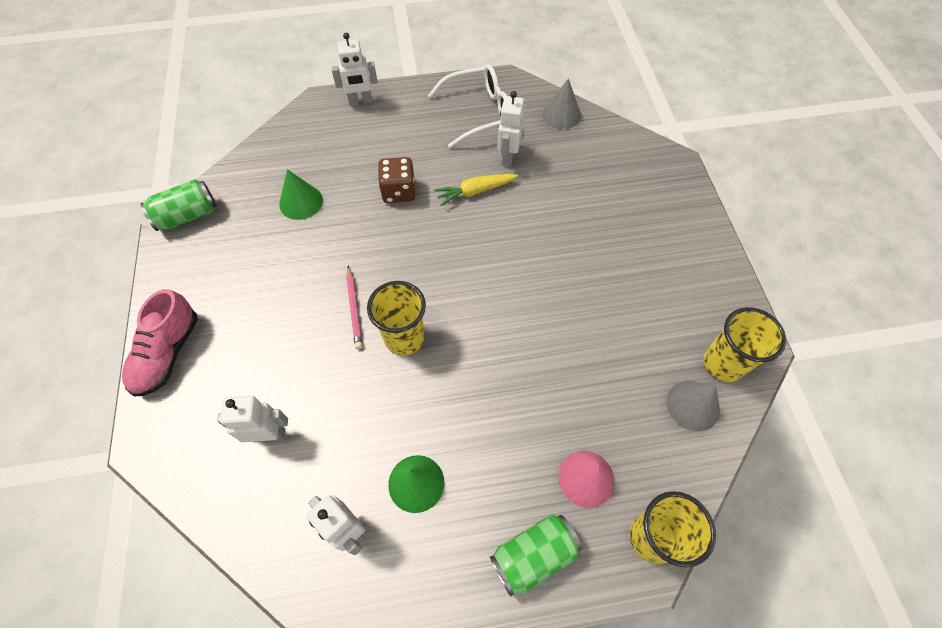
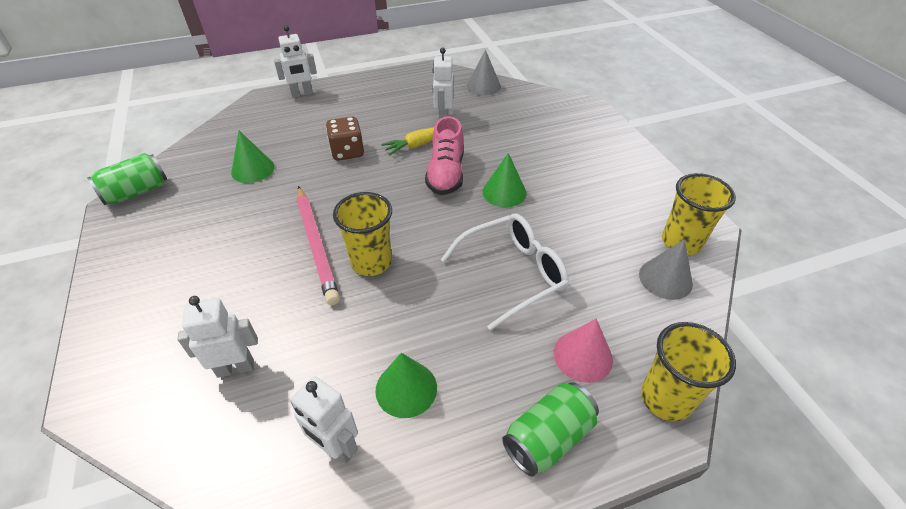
camera: 10 degrees left, 15 degrees down
pink shoe [122,289,198,396] -> pink shoe moved to [425,116,464,195]
pink pencil [346,266,362,349] -> pink pencil [297,186,340,305], size x1.77
white glasses [428,64,507,148] -> white glasses moved to [441,214,569,331]
none -> green cone [483,153,527,207]

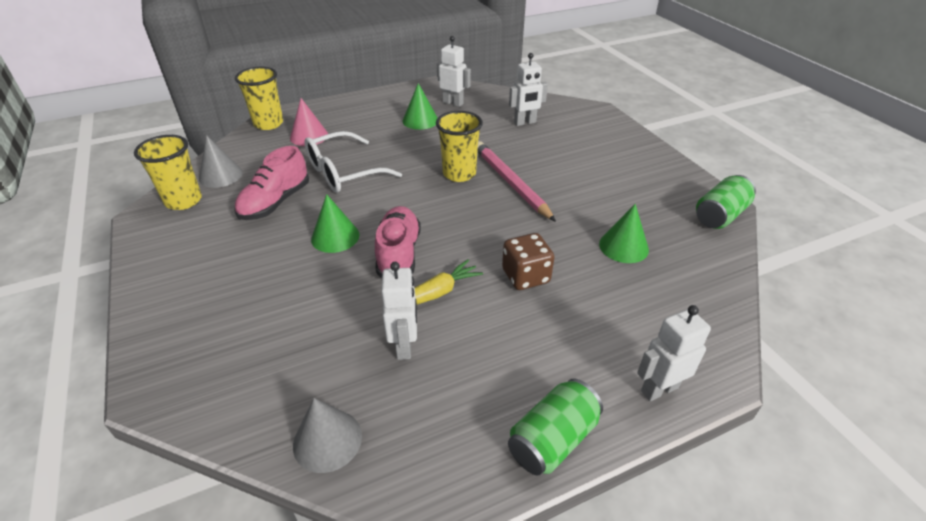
camera: 175 degrees right, 5 degrees down
green can [502,382,599,477] -> green can moved to [508,379,603,476]
none -> pink shoe [234,146,309,220]

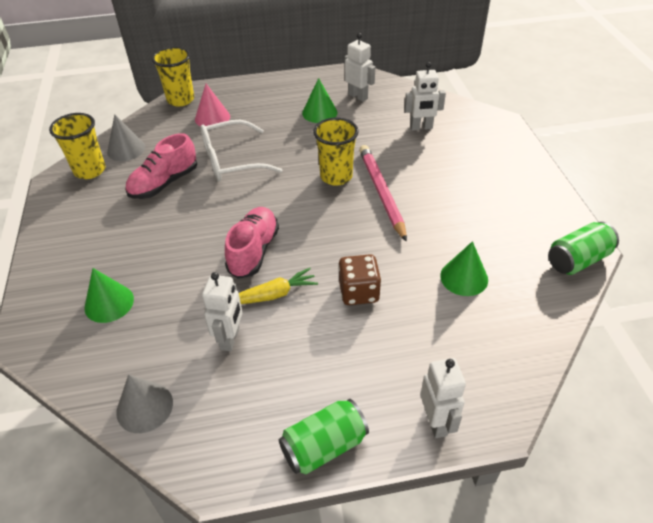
camera: 15 degrees right, 5 degrees up
green cone [311,194,359,253] -> green cone moved to [84,268,134,323]
white robot [637,305,711,401] -> white robot turned 90 degrees clockwise [420,358,466,438]

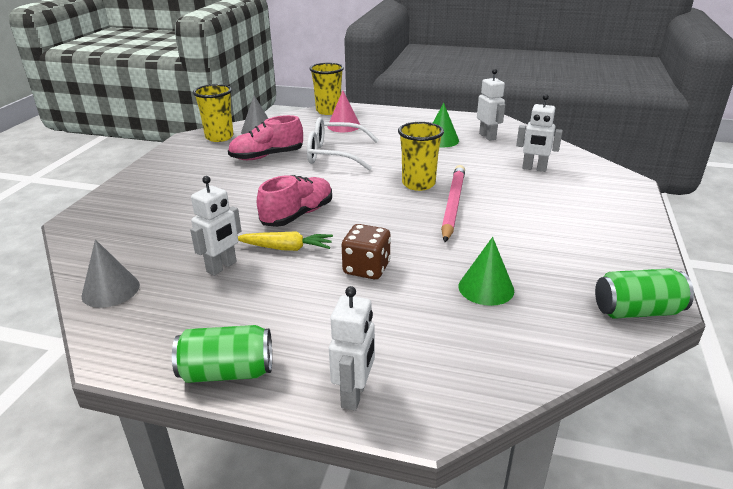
camera: 25 degrees right, 15 degrees down
green cone [84,268,134,323] -> none

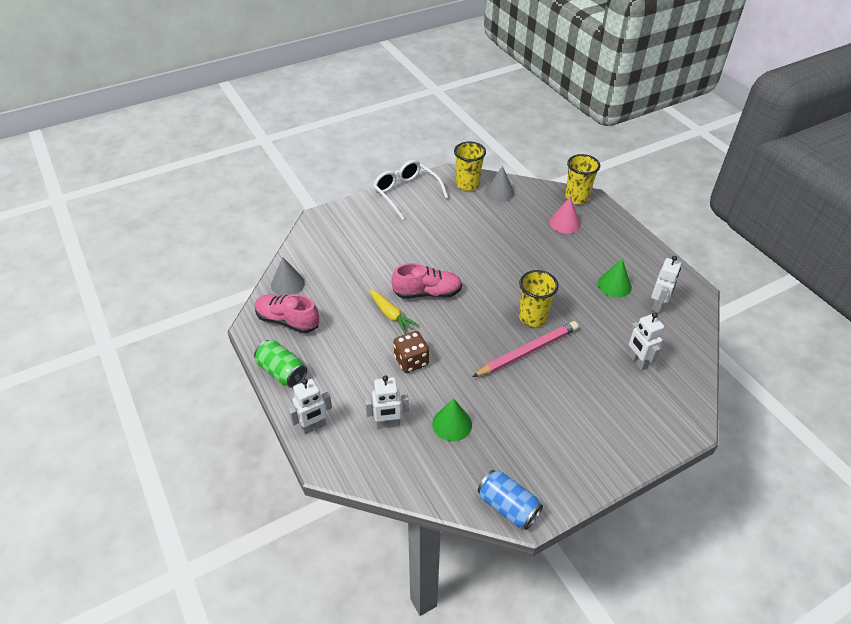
camera: 45 degrees right, 15 degrees up
white robot [190,176,241,276] -> white robot moved to [365,375,409,429]
pink shoe [228,115,303,160] -> pink shoe moved to [255,294,319,333]
white glasses [307,117,379,171] -> white glasses moved to [373,160,448,220]
green can [595,268,694,319] -> blue can [478,470,543,530]

